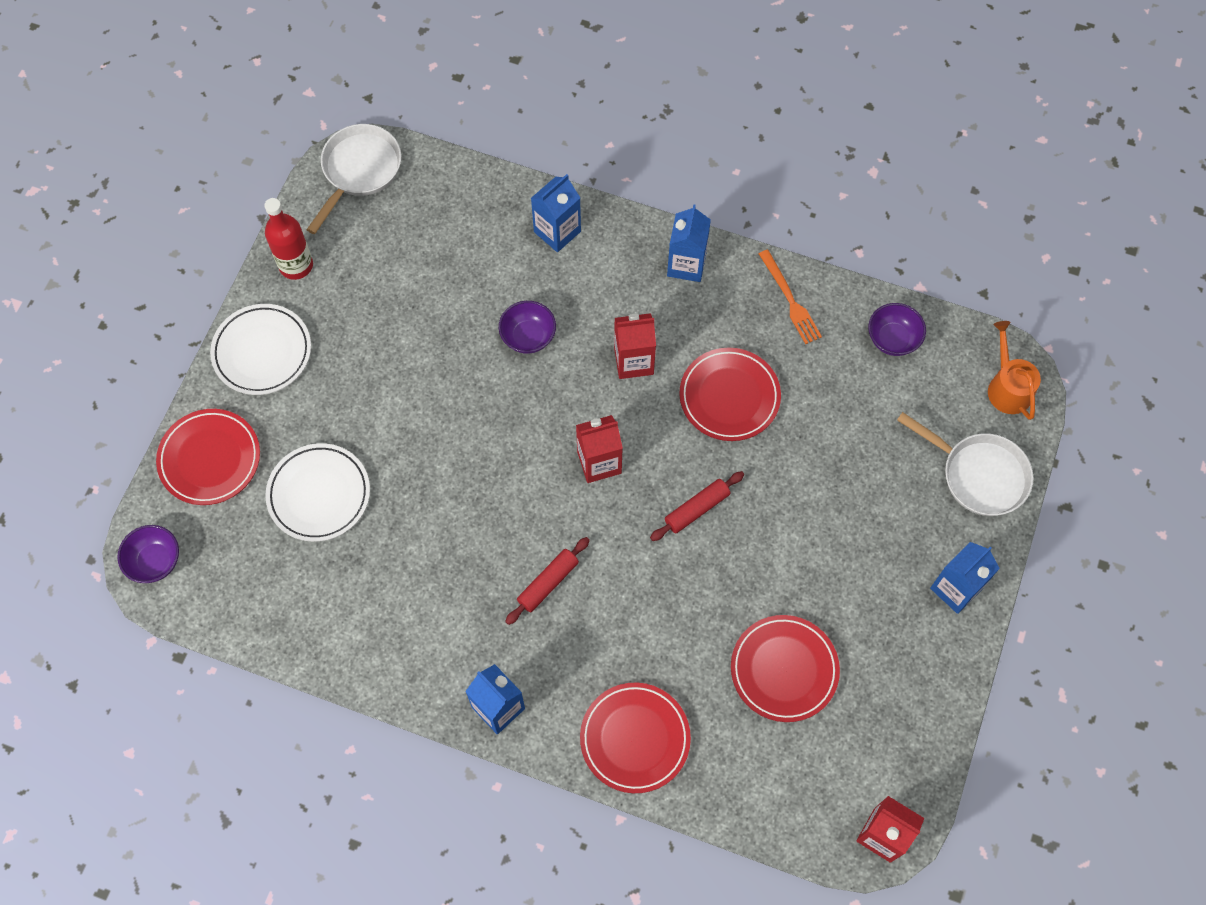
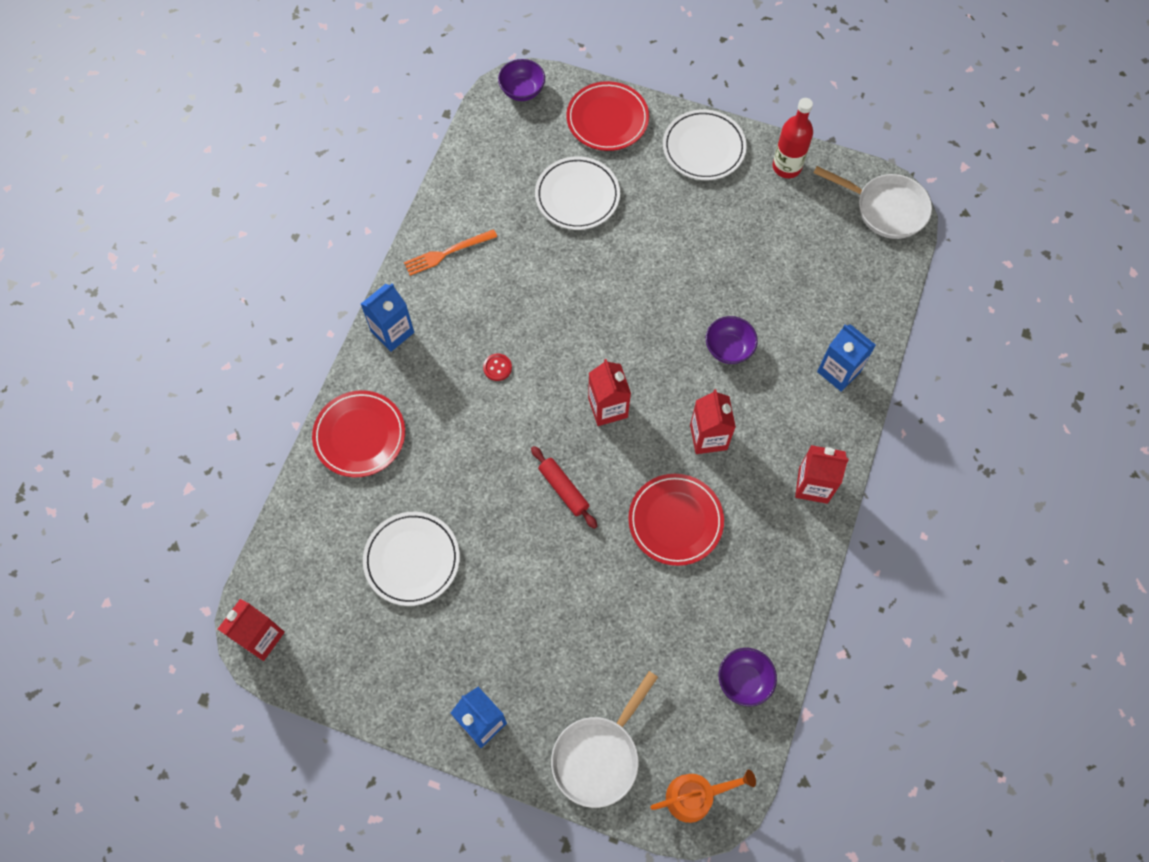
camera: 90 degrees right, 0 degrees up
red rolling pin [505,537,590,625] -> red button [483,353,512,381]
blue carton [667,204,711,282] -> red carton [795,445,849,504]
red plate [731,615,840,722] -> white plate [363,512,460,606]
orange fork [759,249,822,344] -> orange fork moved to [404,229,497,276]

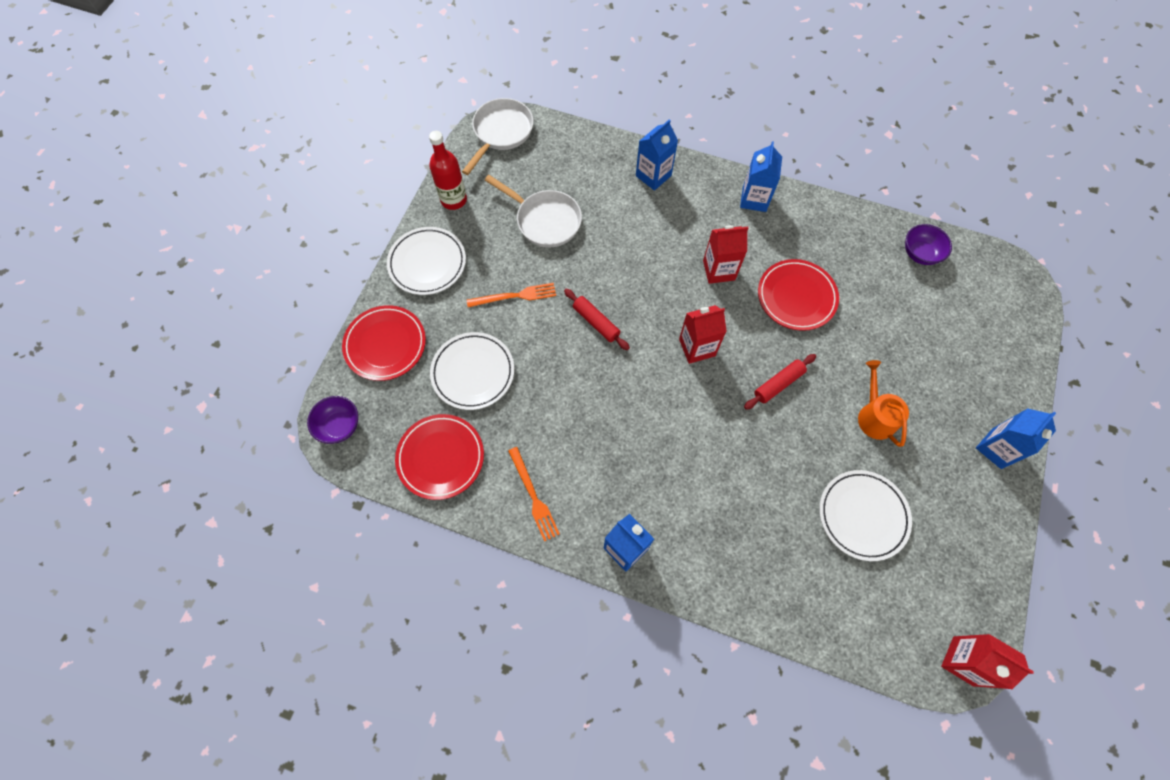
camera: 90 degrees left, 0 degrees up
red plate [312,390,405,477] -> red plate moved to [395,414,484,500]
red button [483,353,512,381] -> none
white pan [551,671,658,808] -> white pan moved to [485,175,582,247]
orange watering can [650,770,756,823] -> orange watering can moved to [858,360,909,447]
purple bowl [706,316,758,364] -> none
red carton [795,445,849,504] -> blue carton [740,141,782,212]
none -> orange fork [467,283,556,307]
none -> red rolling pin [564,289,630,350]

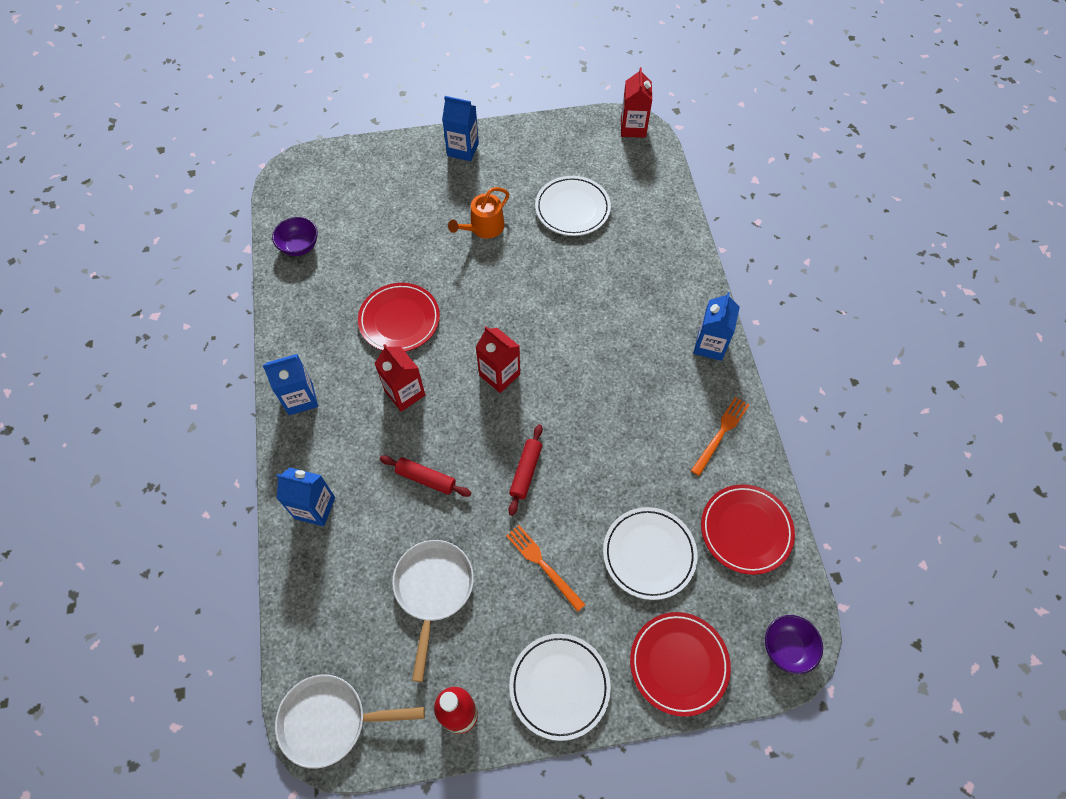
camera: 120 degrees left, 5 degrees down
red rolling pin [744,354,816,410] -> red rolling pin moved to [380,456,471,497]

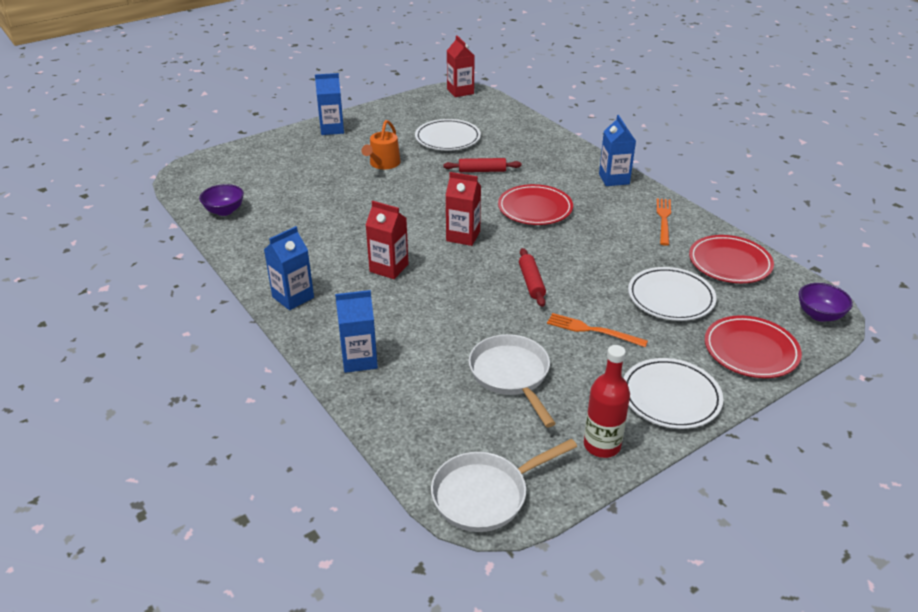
camera: 25 degrees left, 25 degrees down
red plate [358,283,440,352] -> red plate moved to [498,184,573,225]
red rolling pin [380,456,471,497] -> red rolling pin moved to [443,158,522,172]

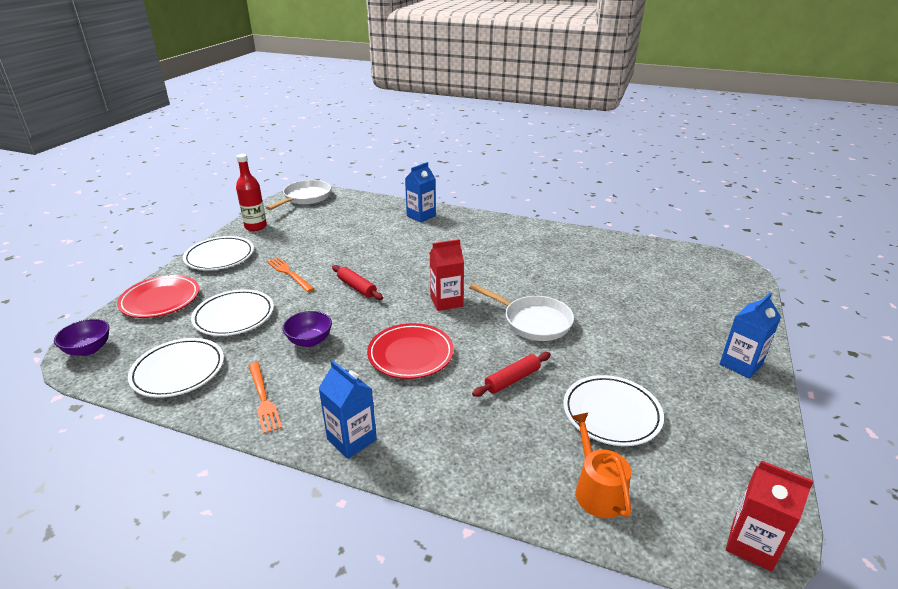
camera: 145 degrees right, 5 degrees down
purple bowl [199,184,244,216] -> purple bowl moved to [283,311,332,347]
blue carton [264,226,314,310] -> none
orange watering can [361,120,400,169] -> orange watering can moved to [571,413,631,518]
red carton [366,201,408,279] -> none
white pan [469,334,556,427] -> white pan moved to [469,283,574,341]
orange fork [547,313,648,347] -> orange fork turned 120 degrees counterclockwise [267,257,314,292]
red plate [689,235,774,283] -> white plate [128,338,224,398]

